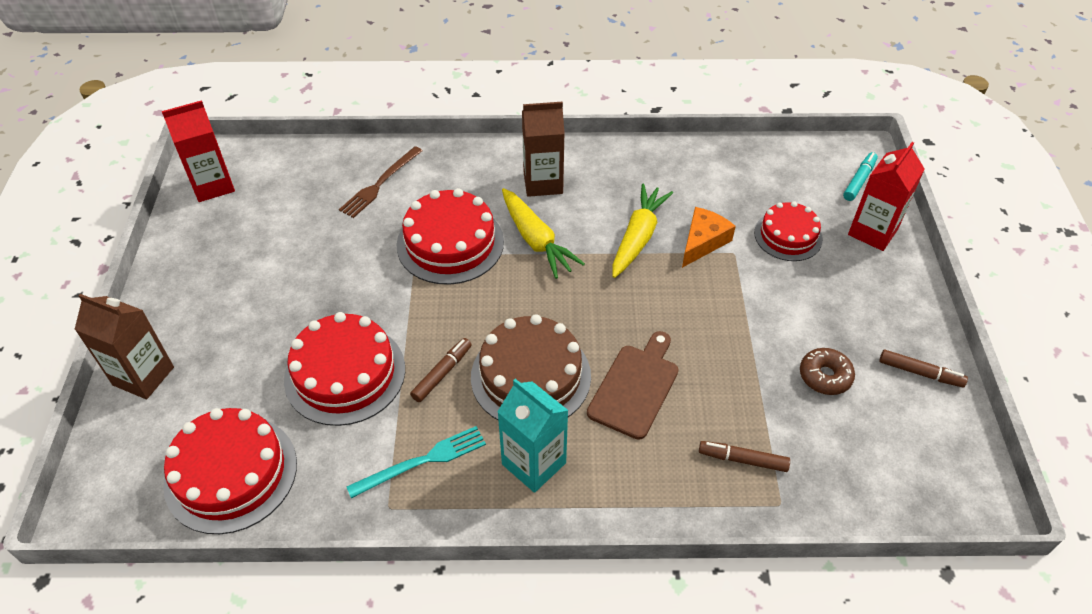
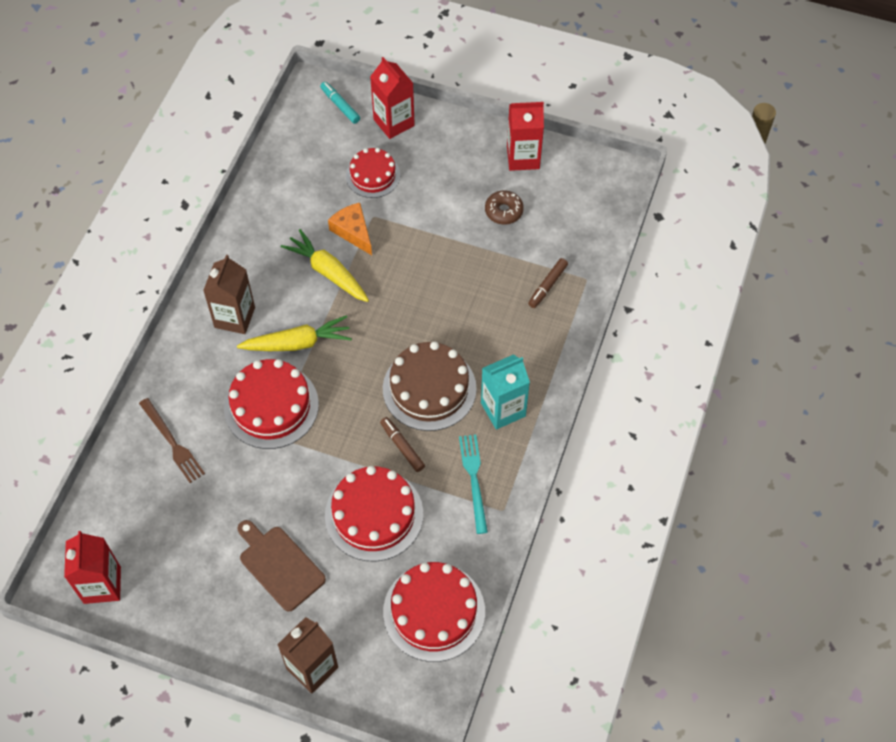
camera: 70 degrees left, 10 degrees up
brown cutting board [587,331,678,440] -> brown cutting board moved to [238,520,326,612]
brown marker [879,350,968,387] -> red carton [507,102,544,171]

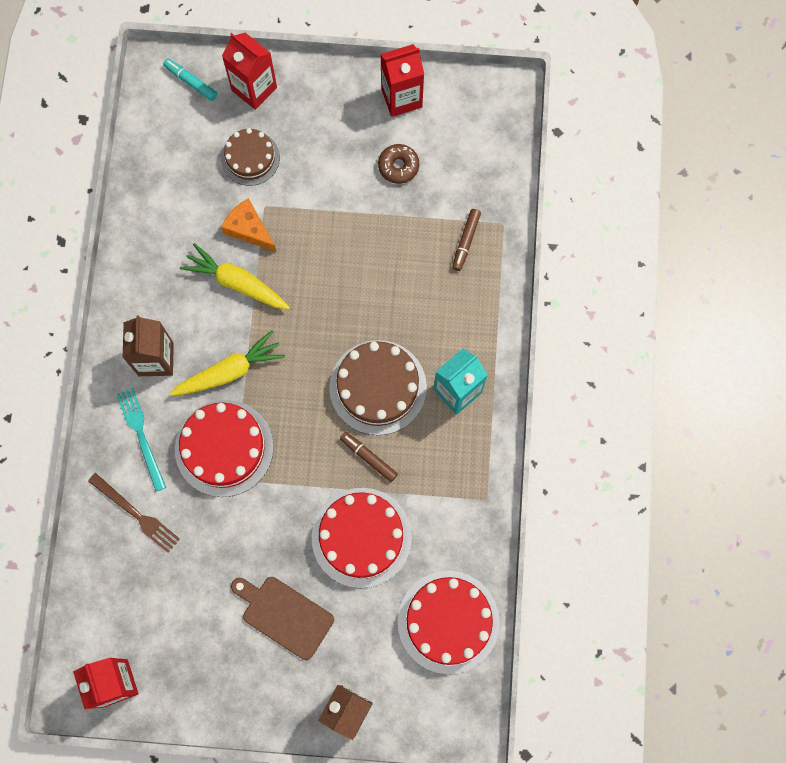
camera: 15 degrees left, 15 degrees up
red cake [346,148,400,198] -> brown cake [221,128,280,186]
turquoise fork [459,434,488,534] -> turquoise fork moved to [116,388,166,492]

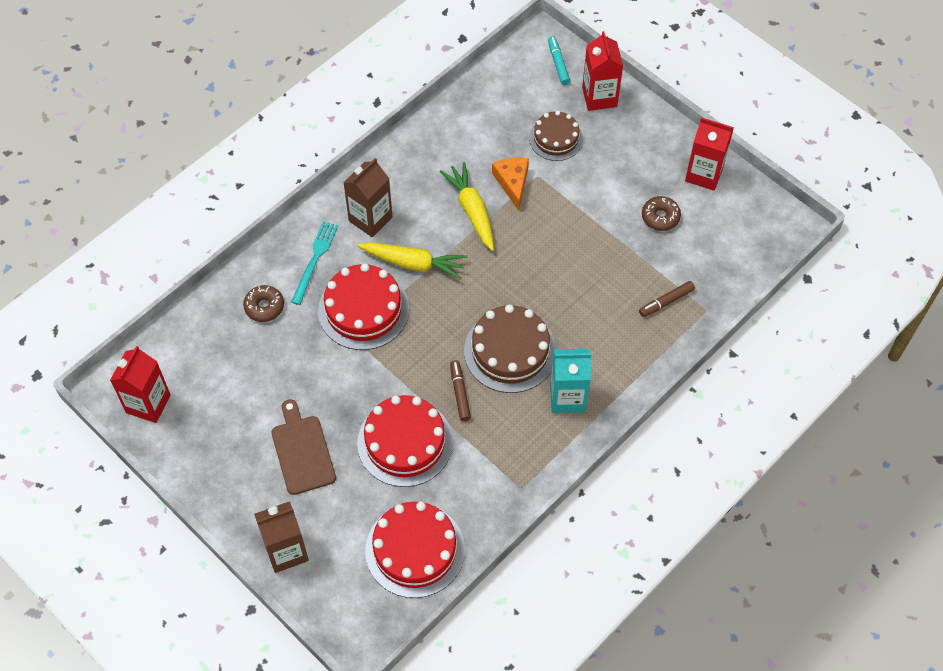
camera: 40 degrees right, 15 degrees down
brown fork [88,473,180,553] -> brown donut [243,285,284,322]

